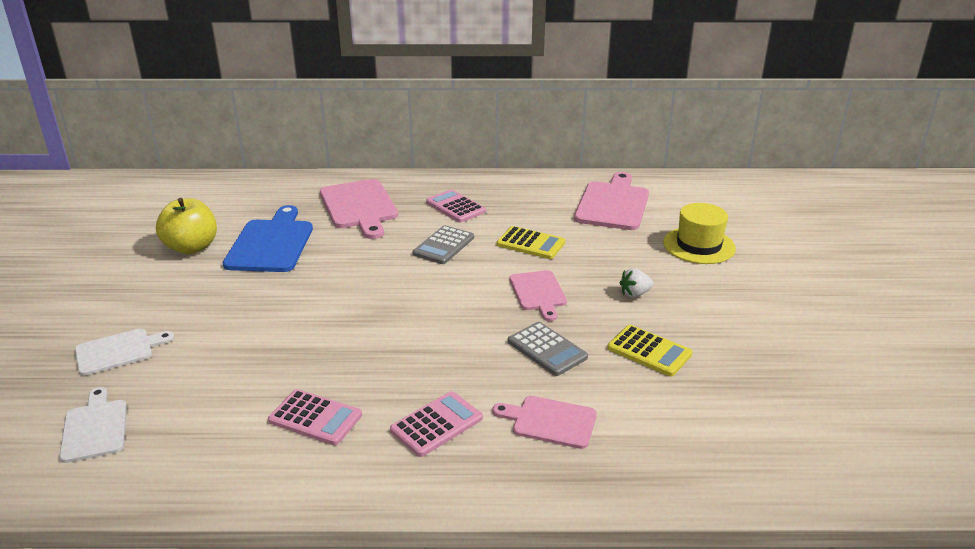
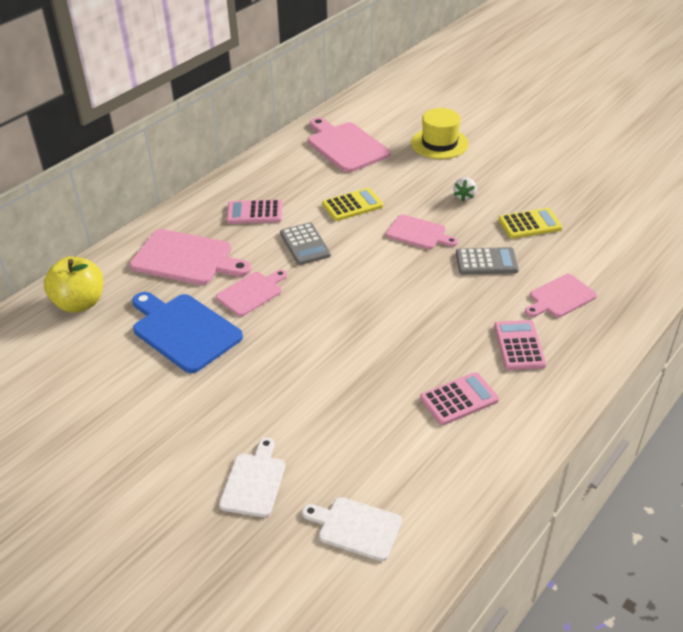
camera: 50 degrees left, 10 degrees up
yellow apple [156,198,217,254] -> yellow apple moved to [44,257,103,313]
none -> pink cutting board [216,270,287,316]

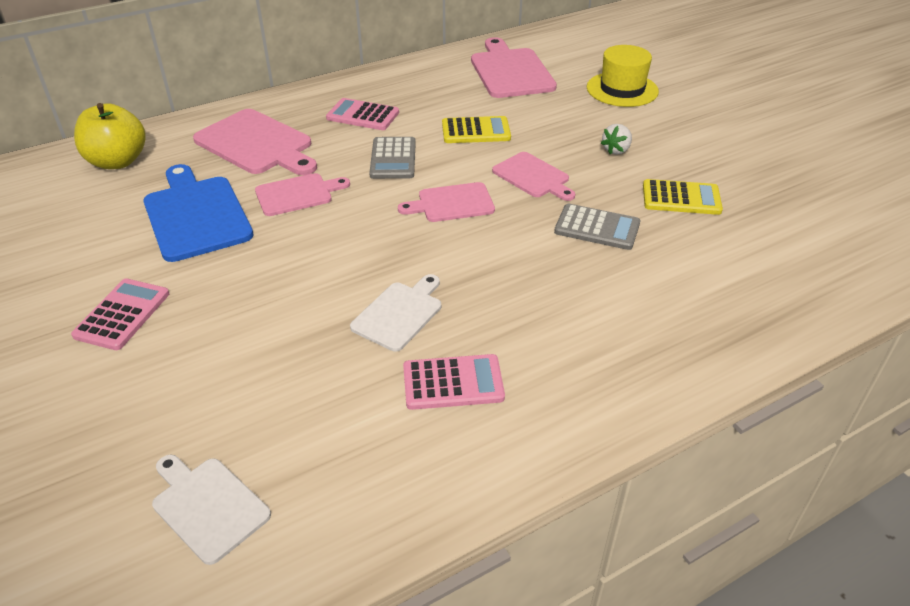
camera: 20 degrees right, 0 degrees up
white cutting board [219,437,285,517] -> white cutting board moved to [350,274,441,351]
pink calculator [494,320,546,370] -> pink calculator moved to [71,279,169,350]
pink cutting board [525,274,597,317] -> pink cutting board moved to [398,182,495,222]

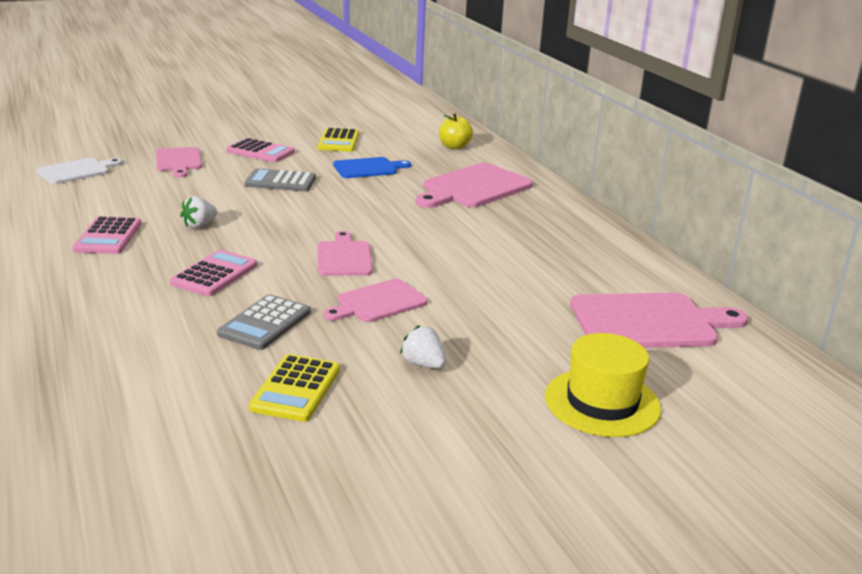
camera: 95 degrees right, 15 degrees down
yellow apple [74,103,146,169] -> yellow apple [439,114,473,149], size x0.65
blue cutting board [143,164,254,262] -> blue cutting board [333,157,411,178], size x0.61
pink cutting board [255,173,350,216] -> pink cutting board moved to [156,147,202,177]
pink calculator [326,98,399,130] -> pink calculator moved to [170,250,257,296]
white cutting board [350,274,441,351] -> white strawberry [180,196,218,228]
grey calculator [369,137,416,179] -> grey calculator moved to [245,168,316,191]
yellow calculator [442,116,511,143] -> yellow calculator moved to [318,128,359,152]

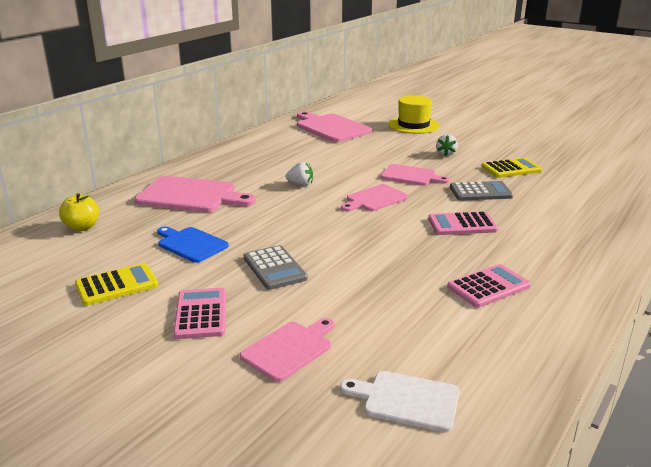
camera: 120 degrees left, 0 degrees up
white strawberry [180,196,218,228] -> white strawberry moved to [285,162,313,186]

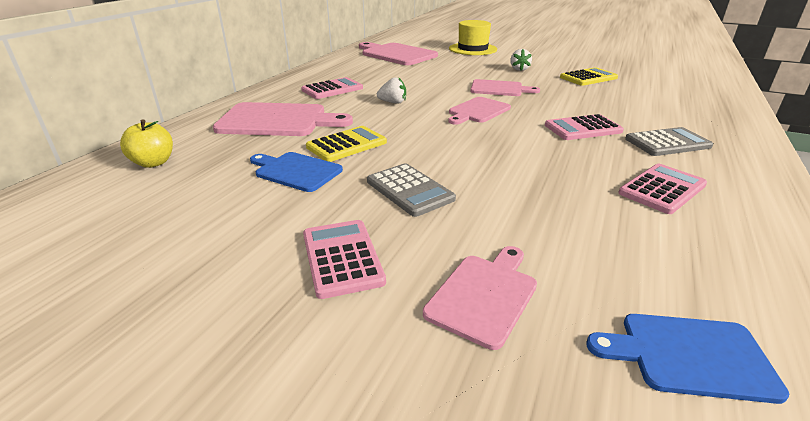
camera: 10 degrees left, 5 degrees up
yellow calculator [75,263,158,306] -> yellow calculator moved to [306,126,387,162]
white cutting board [340,371,460,432] -> blue cutting board [587,314,789,404]
grey calculator [450,181,513,201] -> grey calculator moved to [625,127,713,156]
none -> pink calculator [301,77,363,99]

